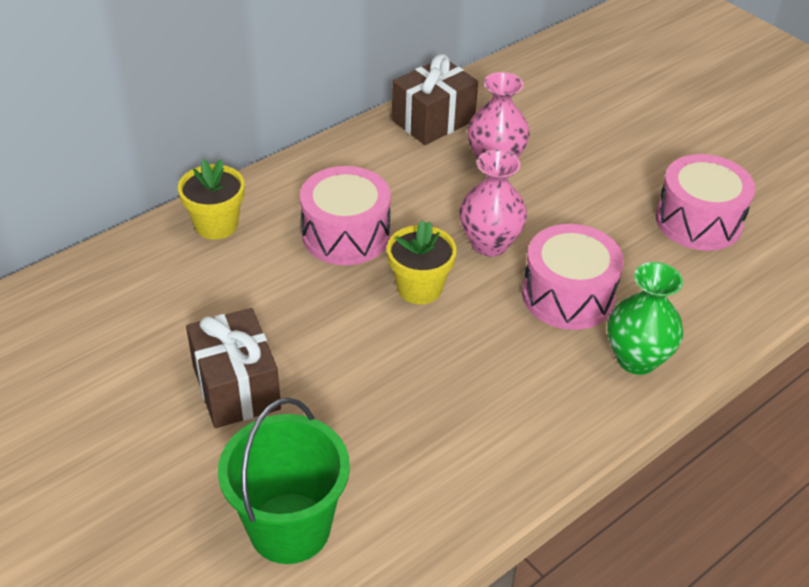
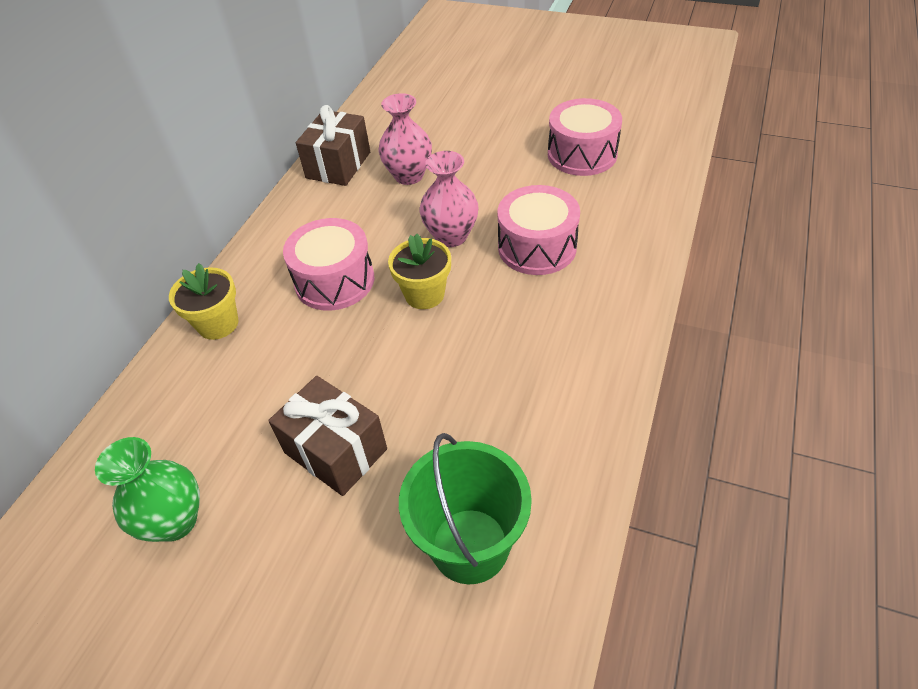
camera: 25 degrees left, 5 degrees up
green vase [607,262,683,375] -> green vase moved to [95,437,200,542]

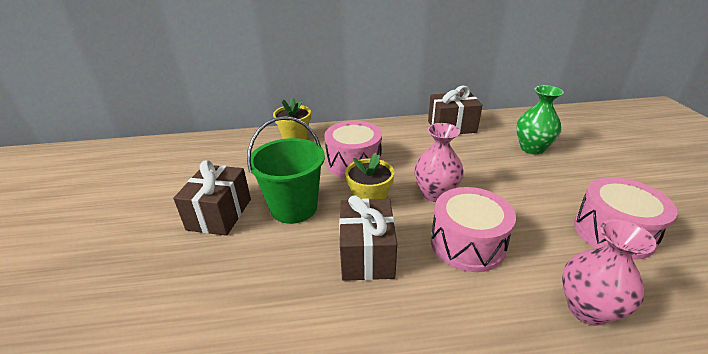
camera: 60 degrees right, 15 degrees down
green vase [95,437,200,542] -> green vase moved to [516,85,564,155]
pink vase [378,93,432,185] -> pink vase moved to [562,219,656,326]
green bucket [399,433,532,584] -> green bucket moved to [247,116,325,224]
none -> brown gift [339,195,397,281]

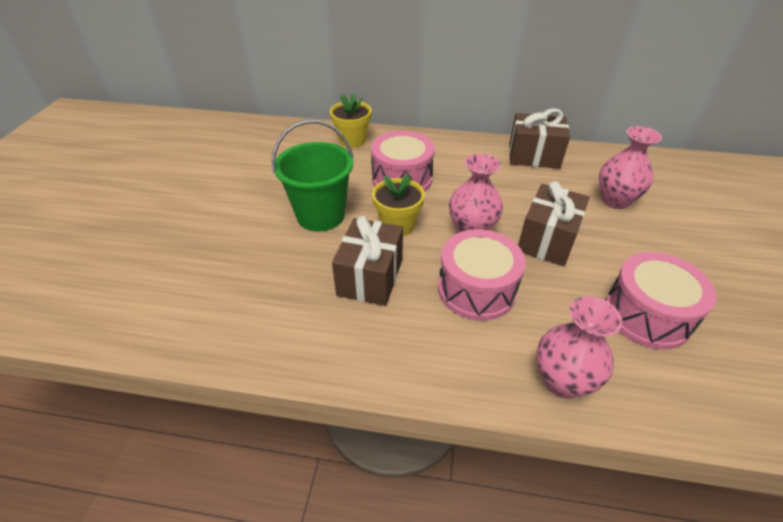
camera: 15 degrees right, 10 degrees up
brown gift [173,160,251,236] -> brown gift moved to [518,181,589,266]
green vase [516,85,564,155] -> pink vase [599,126,662,209]

